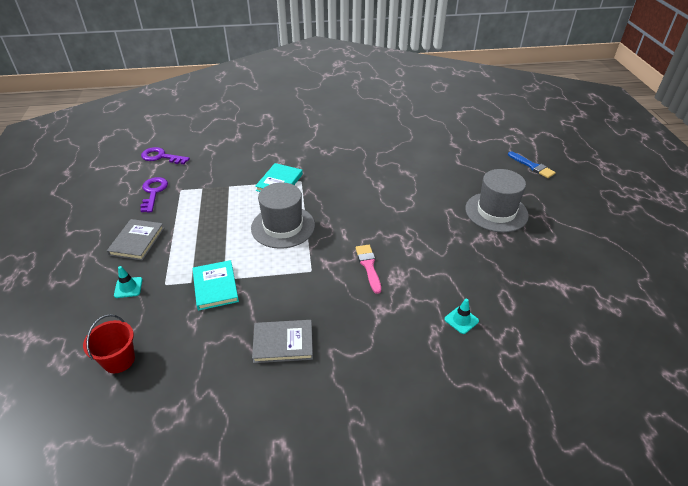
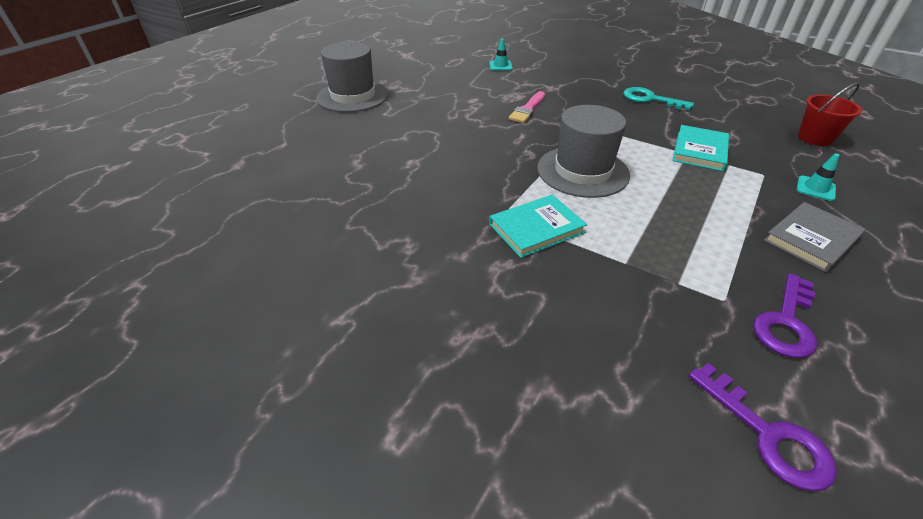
camera: 140 degrees left, 0 degrees up
grey book [252,320,313,363] -> turquoise key [623,87,694,110]
blue brush [508,151,556,178] -> none

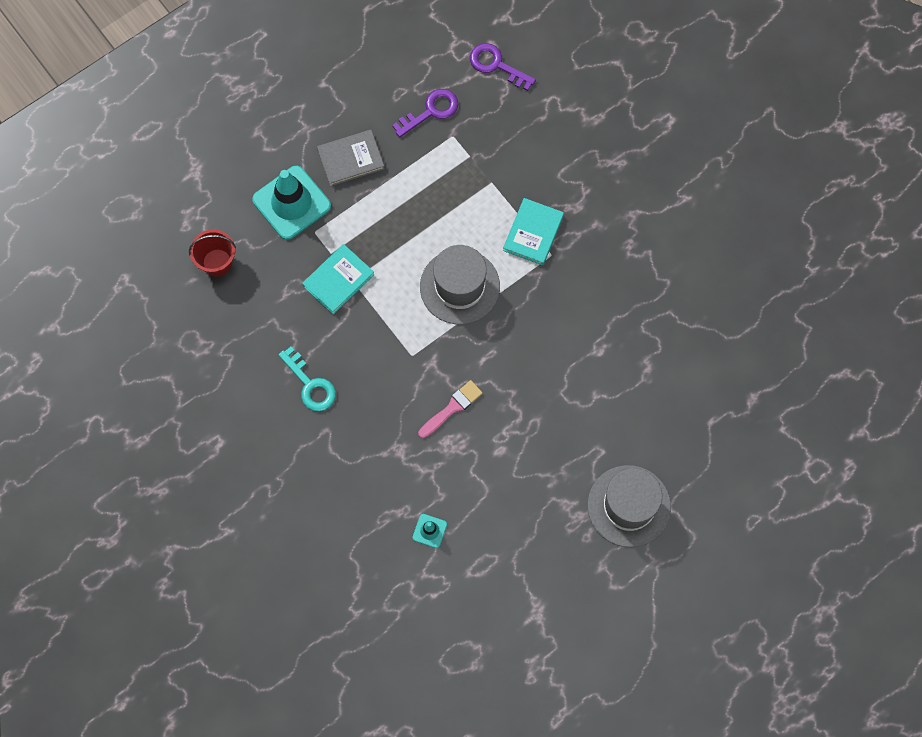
camera: 160 degrees left, 30 degrees up
turquoise book [489,195,587,258] -> turquoise book turned 60 degrees counterclockwise [503,198,564,266]
purple key [688,363,837,491] -> purple key turned 45 degrees counterclockwise [470,43,536,91]
turquoise traffic cone [796,153,840,201] -> turquoise traffic cone [252,166,331,240], size x2.24

